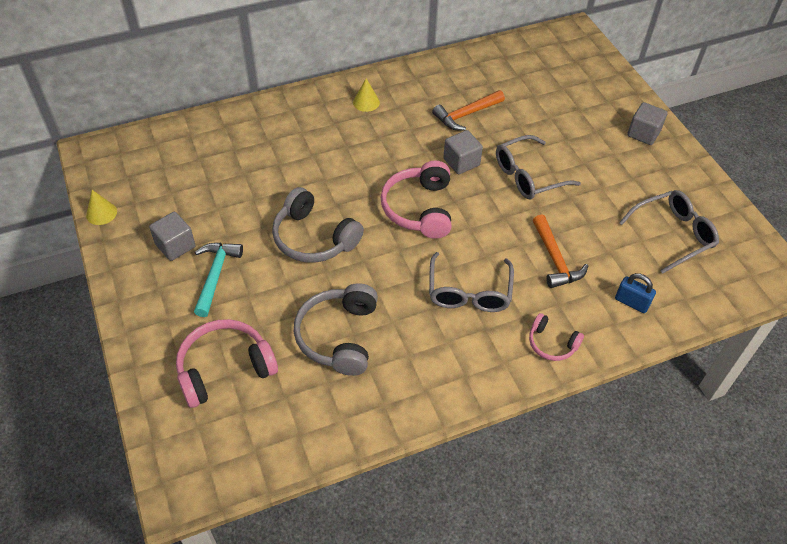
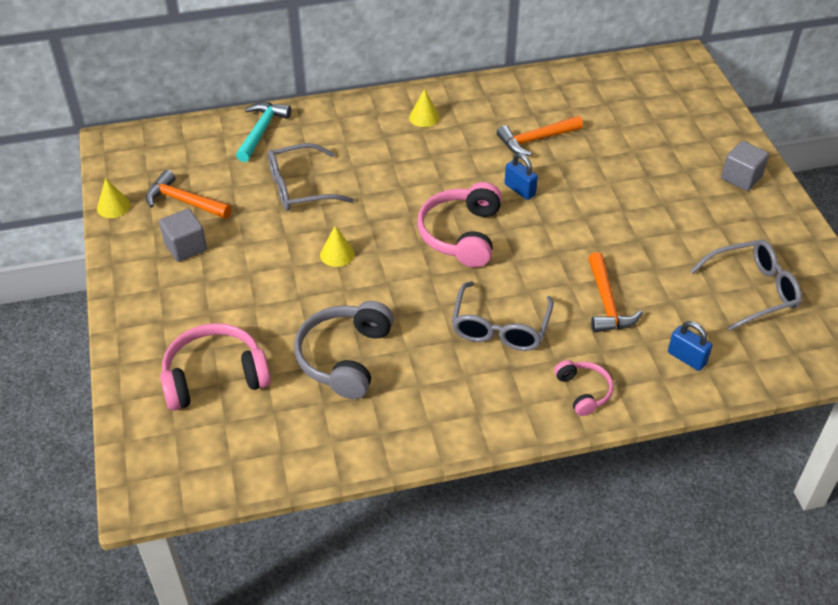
camera: 10 degrees right, 5 degrees down
turquoise hammer [194,243,243,317] -> turquoise hammer moved to [236,102,291,162]
grey headphones [272,187,364,263] -> yellow cone [320,226,355,267]
grey cube [443,130,483,174] -> blue padlock [505,153,538,200]
grey glasses [496,135,581,199] -> grey glasses moved to [268,143,354,211]
pink headphones [529,313,584,361] -> pink headphones turned 150 degrees counterclockwise [554,360,613,416]
none -> orange hammer [146,170,232,219]

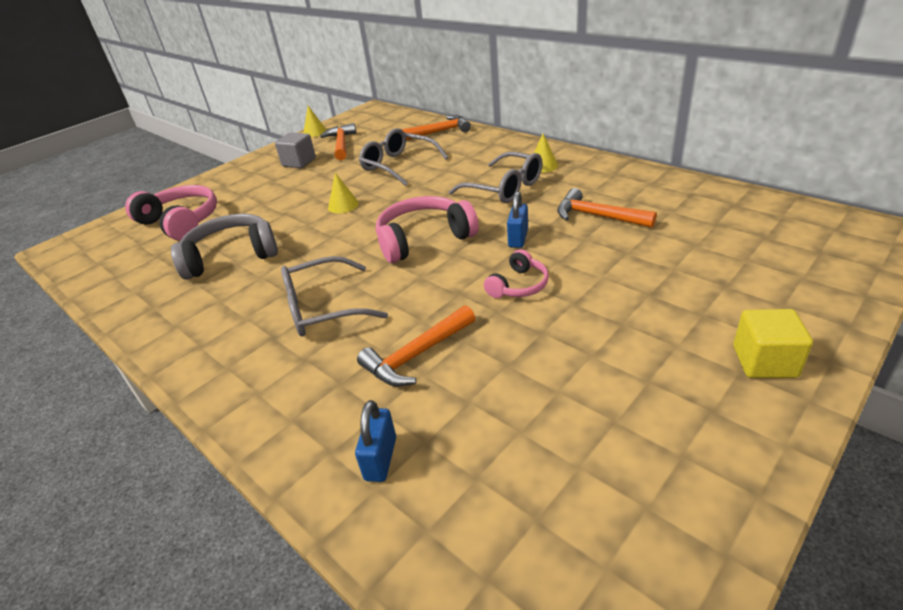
camera: 60 degrees right, 10 degrees down
turquoise hammer [236,102,291,162] -> orange hammer [401,115,471,140]
pink headphones [554,360,613,416] -> pink headphones moved to [484,249,549,298]
grey glasses [690,240,802,331] -> grey glasses moved to [449,152,543,203]
grey cube [721,141,769,191] -> yellow cube [733,309,813,378]

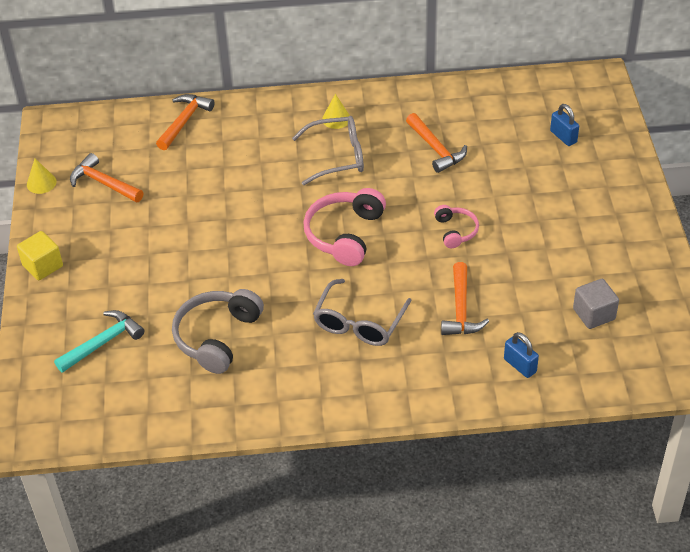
camera: 50 degrees left, 10 degrees up
pink headphones [125,185,217,241] -> turquoise hammer [54,310,144,373]
grey cube [275,132,316,168] -> grey cube moved to [573,279,619,329]
yellow cone [328,173,359,213] -> none
grey glasses [359,128,448,186] -> none
blue padlock [507,191,528,248] -> blue padlock moved to [550,104,579,146]
orange hammer [557,188,657,228] -> orange hammer turned 105 degrees counterclockwise [406,113,467,173]
yellow cube [733,309,813,378] -> yellow cube moved to [17,231,63,280]

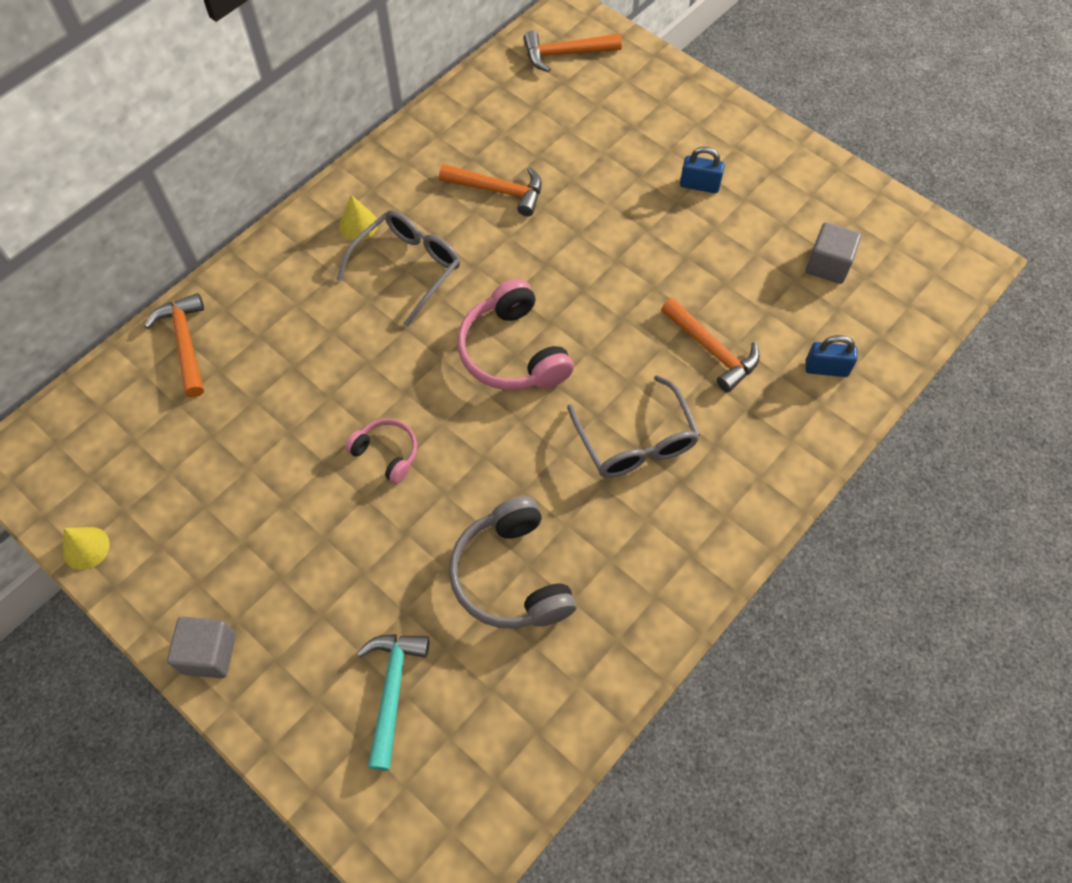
camera: 45 degrees left, 15 degrees up
yellow cube [17,231,63,280] -> grey cube [167,617,236,678]
orange hammer [70,153,144,202] -> orange hammer moved to [523,31,622,72]
pink headphones [434,205,479,248] -> pink headphones moved to [345,419,417,484]
blue padlock [550,104,579,146] -> blue padlock moved to [680,147,725,193]

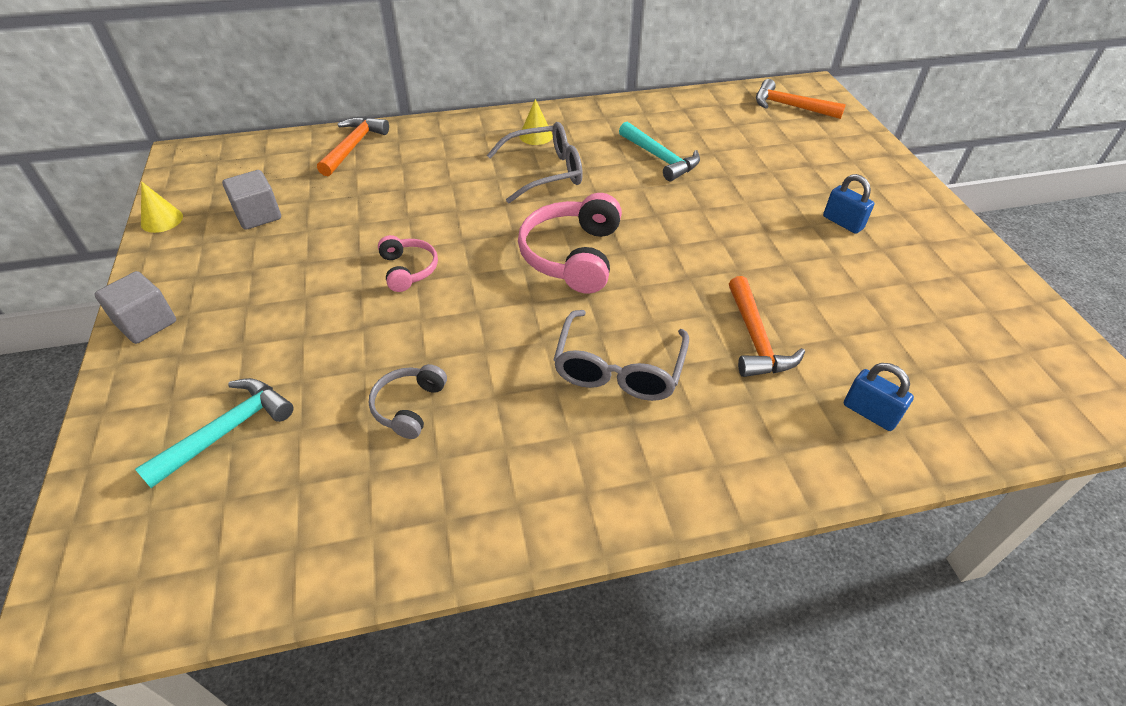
camera: 35 degrees right, 15 degrees down
orange hammer [439,164,542,217] -> turquoise hammer [619,122,700,181]
grey headphones [449,496,577,629] -> grey headphones [369,364,447,439], size x0.56
grey cube [806,222,861,284] -> grey cube moved to [222,170,281,230]

